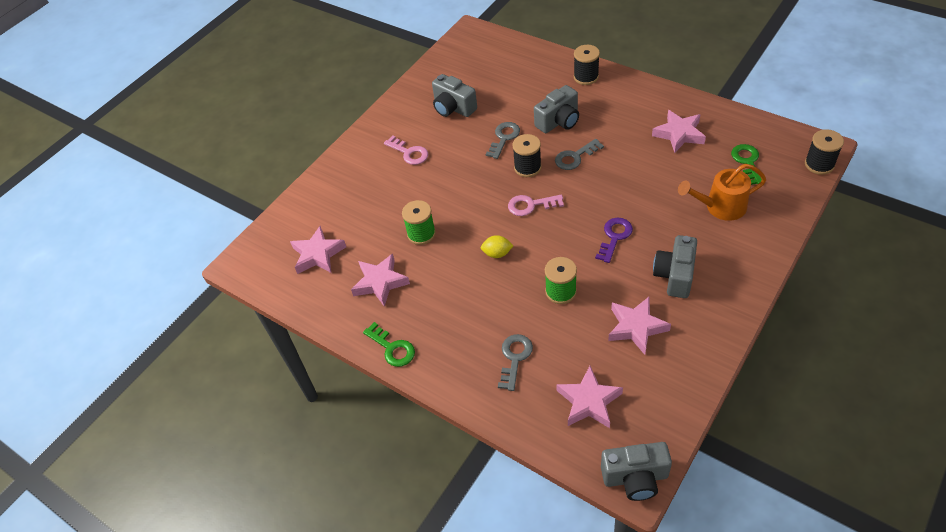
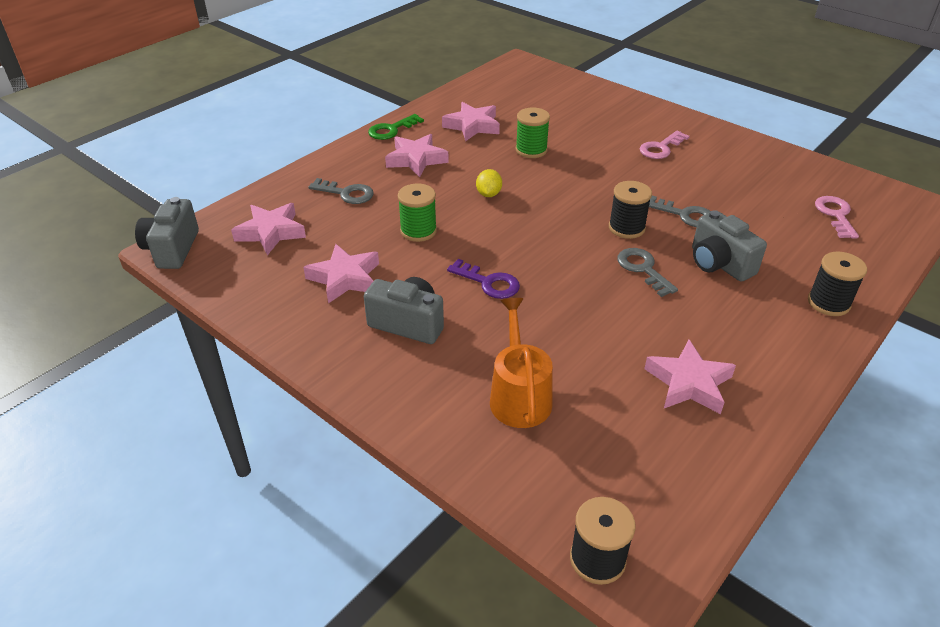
camera: 90 degrees right, 10 degrees down
pink star [290,226,346,274] -> pink star moved to [385,134,449,177]
grey camera [432,74,477,117] -> none
pink key [508,195,564,216] -> pink key moved to [815,196,859,239]
green key [731,144,762,185] -> none

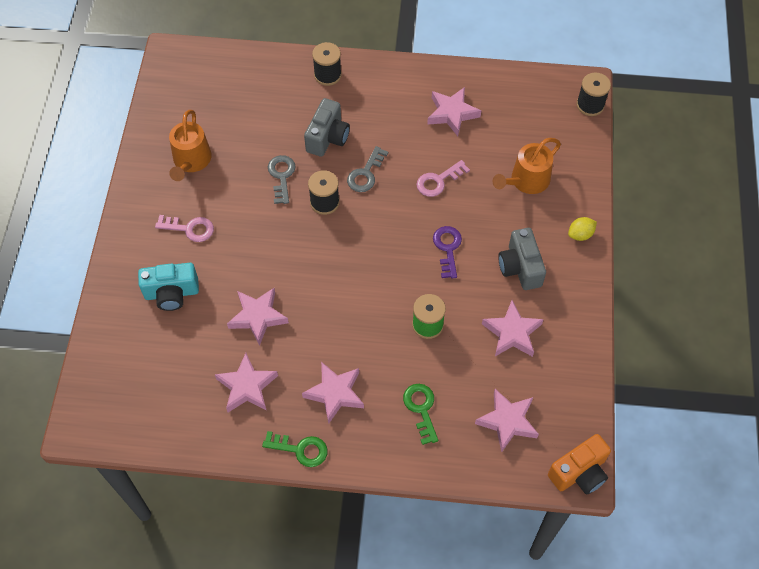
camera: 125 degrees left, 20 degrees up
grey camera [135,197,199,269] -> orange camera [548,434,611,495]
grey key [309,178,374,204] -> green key [403,384,438,445]
yellow lemon [476,169,502,197] -> yellow lemon moved to [568,217,597,241]
green spool [516,107,550,158] -> pink star [227,288,289,346]
pink key [815,196,859,239] -> pink key moved to [416,160,470,197]
none -> turquoise camera [138,263,199,311]
none -> orange watering can [169,110,212,181]

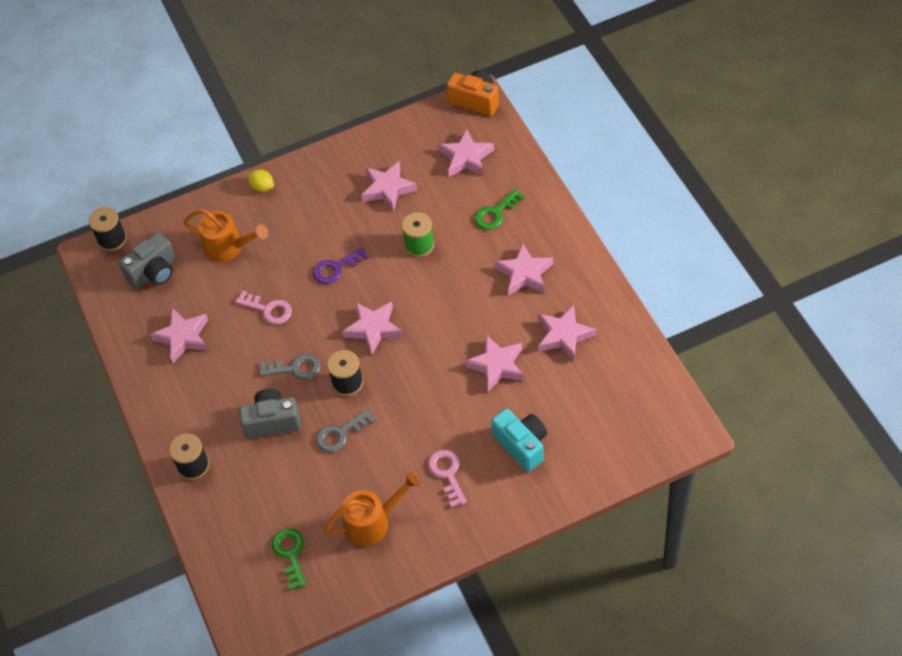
camera: 115 degrees left, 5 degrees down
green key [262,431,327,467] -> green key moved to [272,528,306,590]
grey camera [498,228,546,290] -> grey camera moved to [119,232,176,289]
none -> pink star [342,302,403,355]

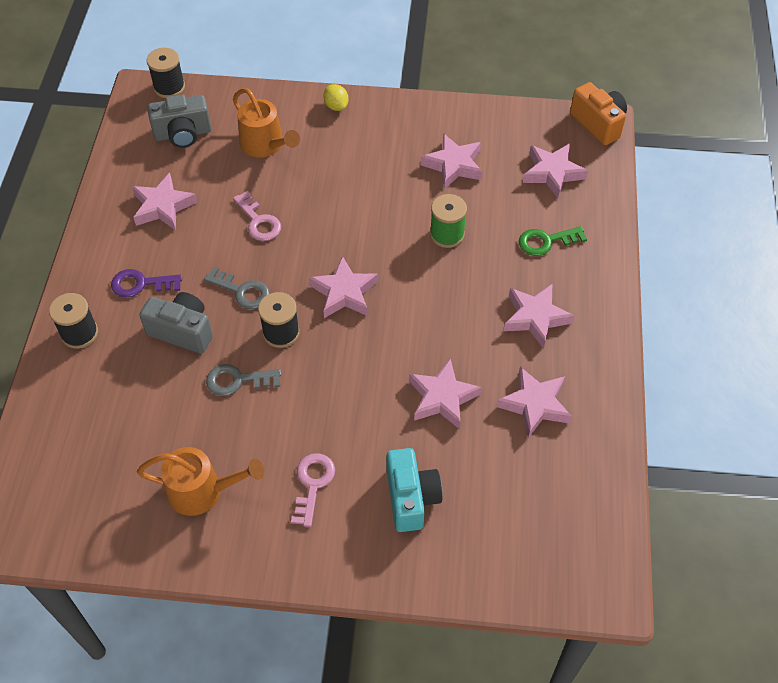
camera: 25 degrees right, 0 degrees up
green key [272,528,306,590] -> none
purple key [313,246,369,284] -> purple key moved to [111,269,182,298]

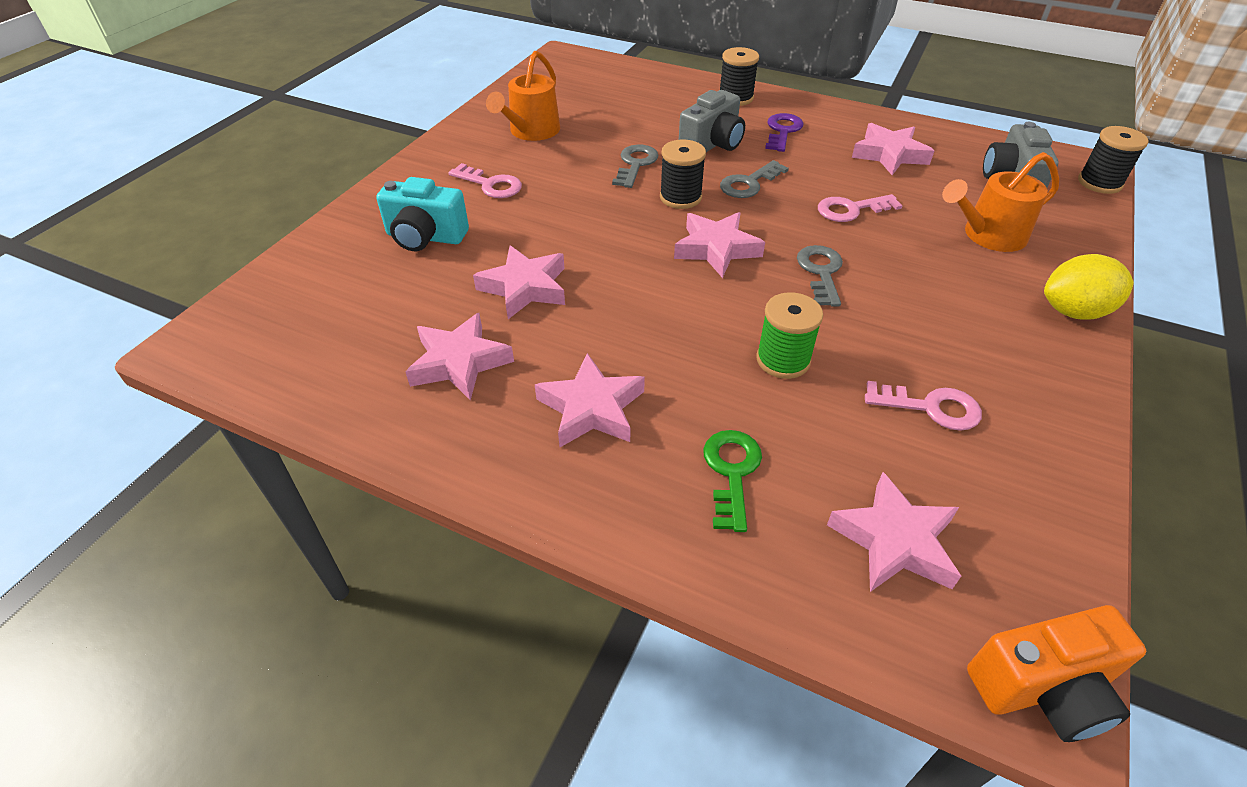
camera: 110 degrees right, 10 degrees down
yellow lemon [323,84,349,111] -> yellow lemon [1044,254,1134,319], size x1.64
pink star [421,133,483,189] -> pink key [865,381,982,431]
none -> grey key [797,245,843,307]

